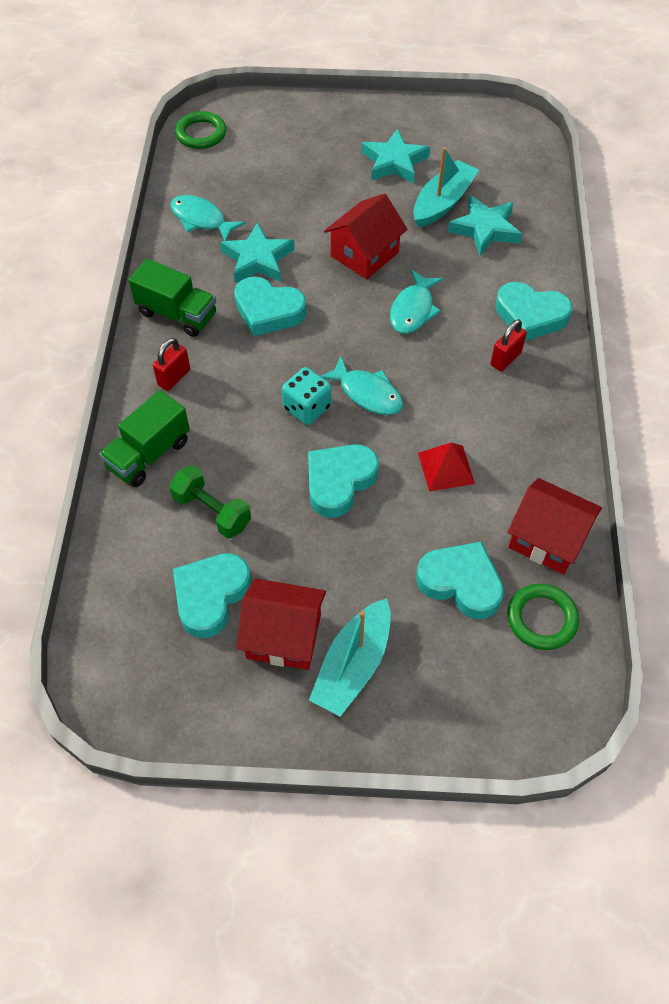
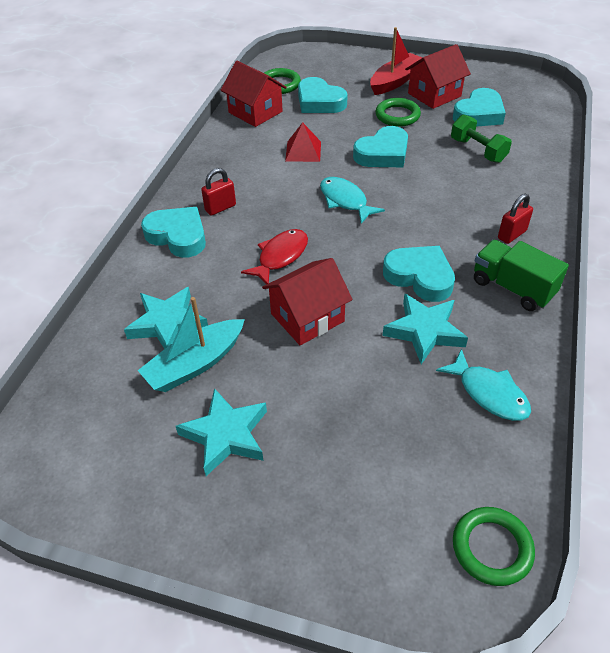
camera: 165 degrees left, 10 degrees down
green truck [99,390,190,487] -> none
red house [236,578,326,670] -> red house turned 60 degrees counterclockwise [405,44,471,109]
turquoise dice [282,367,331,425] -> none
turquoise boat [309,598,391,716] -> red boat [370,27,423,95]
turquoise fish [390,270,443,334] -> red fish [241,229,308,285]
none -> green ring [375,98,421,127]

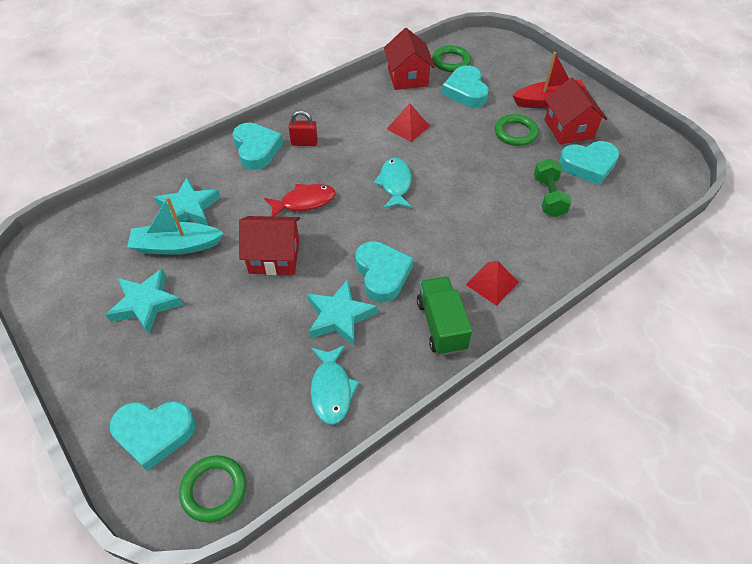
camera: 35 degrees right, 5 degrees up
turquoise heart [353,126,408,167] -> turquoise heart moved to [110,401,196,471]
red house [405,44,471,109] -> red house turned 75 degrees clockwise [545,78,607,145]
red padlock [498,194,533,244] -> red pyramid [466,261,519,306]

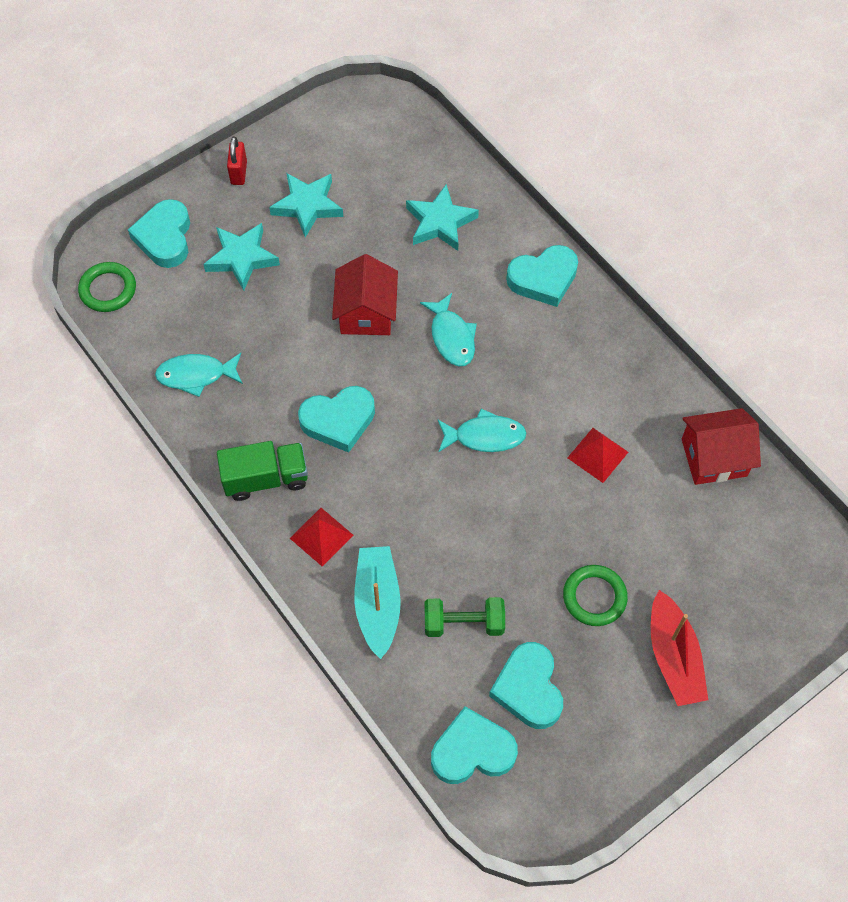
camera: 90 degrees right, 10 degrees up
turquoise boat [127,197,224,255] -> turquoise boat moved to [354,546,401,659]
red fish [264,184,335,217] -> turquoise fish [420,293,477,366]
red padlock [289,110,318,146] -> red padlock moved to [227,136,247,185]
turquoise star [307,280,377,346] -> turquoise star moved to [203,223,280,291]
green ring [432,45,471,72] -> none
turquoise heart [442,65,489,107] -> turquoise heart moved to [431,706,518,784]
red house [545,78,607,145] -> none

